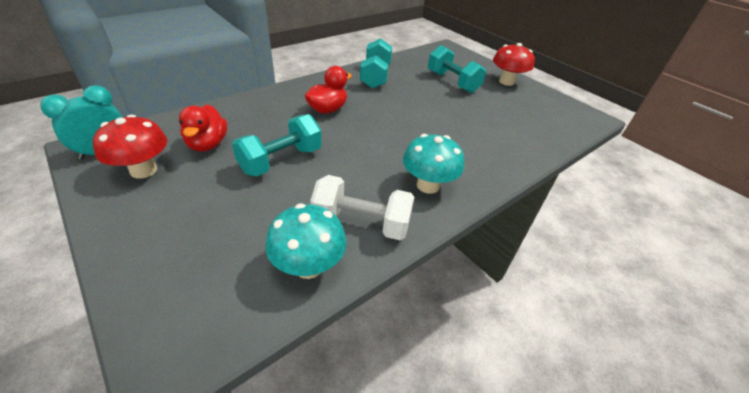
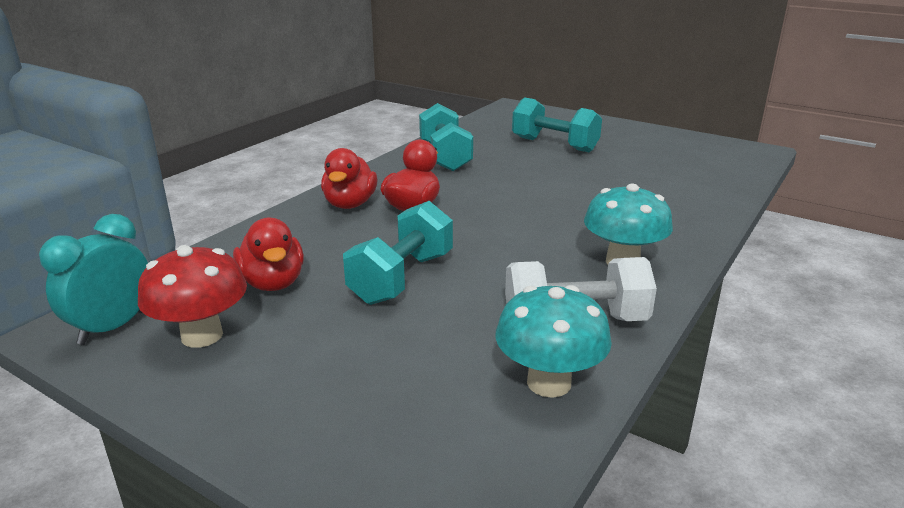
camera: 15 degrees left, 15 degrees down
red mushroom [493,43,535,86] -> none
none -> red duck [321,148,377,209]

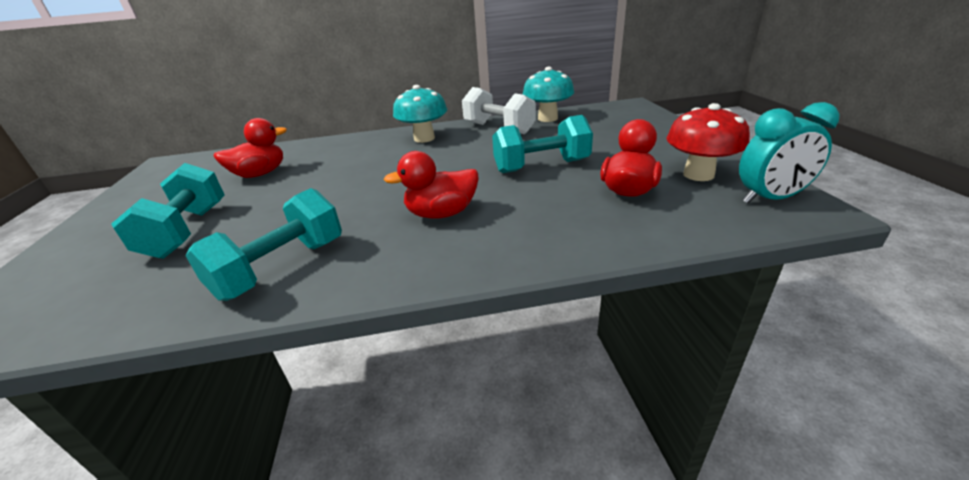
camera: 130 degrees left, 5 degrees up
red duck [321,148,377,209] -> red duck moved to [213,118,287,178]

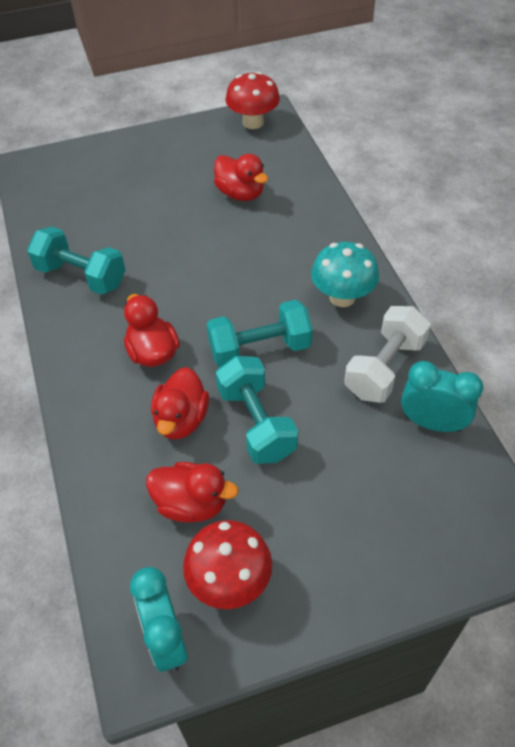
camera: 80 degrees right, 20 degrees up
turquoise dumbbell [111,163,224,259] -> turquoise dumbbell moved to [207,300,313,367]
turquoise mushroom [523,67,574,122] -> turquoise clock [401,361,483,432]
none -> red duck [151,367,209,439]
none -> red mushroom [225,71,280,129]

